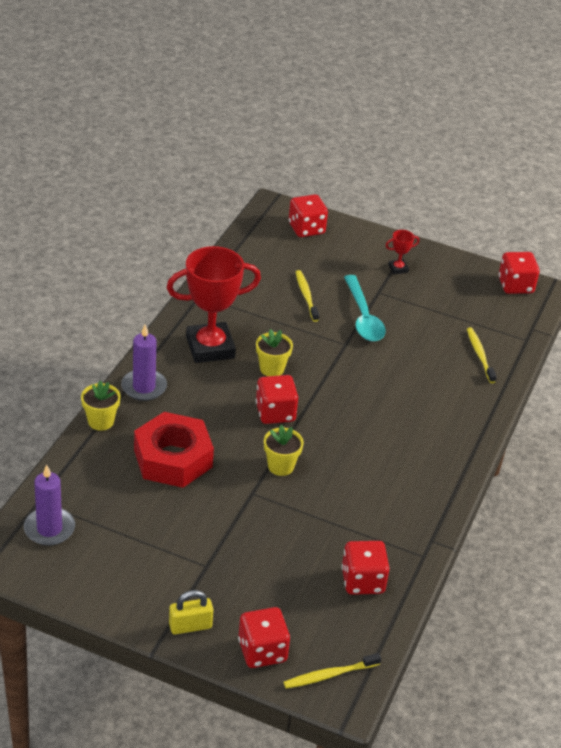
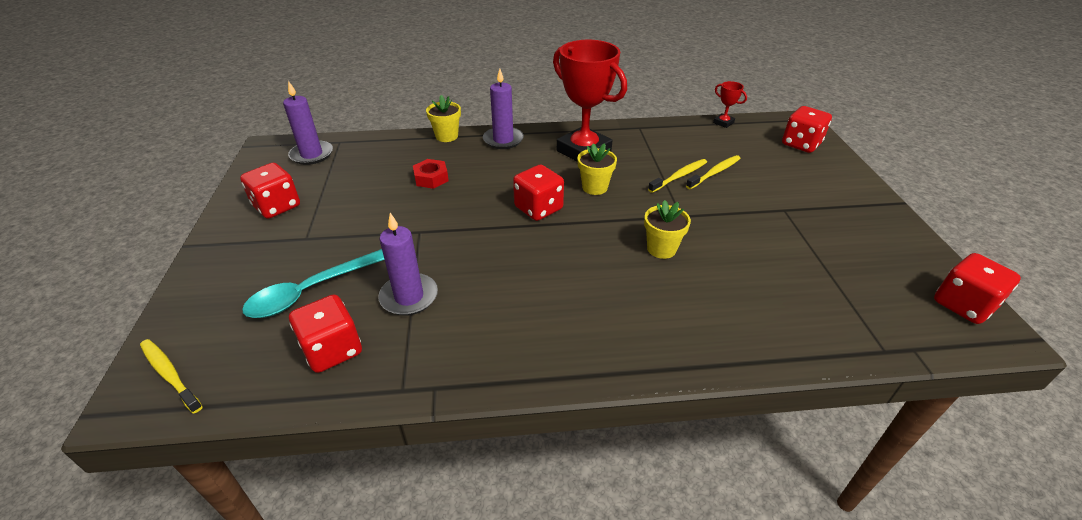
camera: 65 degrees right, 0 degrees up
red nut [134,412,214,488] -> red nut [413,159,449,189], size x0.48
yellow padlock [169,590,213,634] -> none
red dice [238,607,290,668] -> red dice moved to [240,163,300,219]
yellow flower pot [264,425,304,476] -> yellow flower pot moved to [644,200,691,259]
turquoise spoon [344,275,386,341] -> turquoise spoon moved to [242,249,385,318]
red trophy [386,230,419,274] -> red trophy moved to [713,81,747,128]
yellow toothbrush [467,328,497,383] -> yellow toothbrush moved to [648,159,707,193]
none -> purple candle [378,213,438,316]

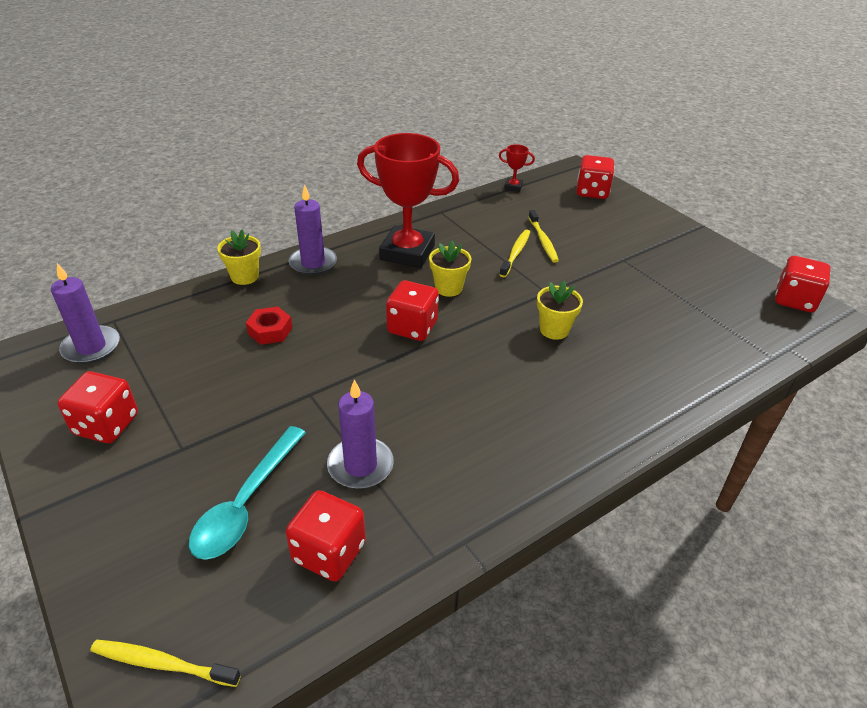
camera: 30 degrees left, 0 degrees up
yellow toothbrush [686,155,741,189] -> yellow toothbrush turned 150 degrees clockwise [529,210,559,263]

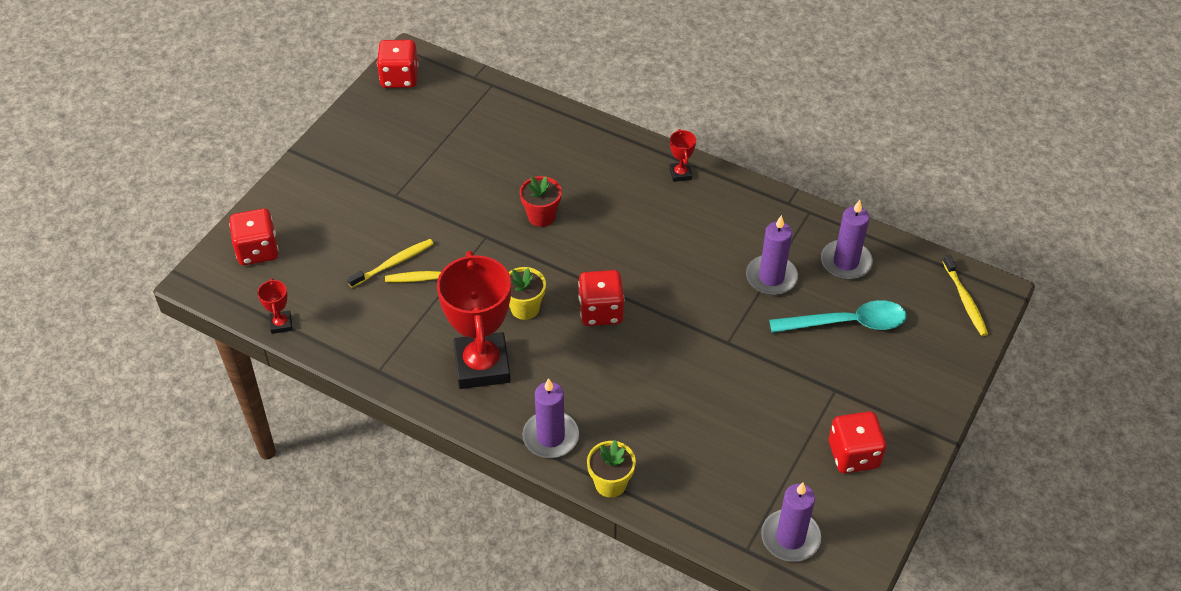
camera: 115 degrees left, 10 degrees up
red nut [246,307,292,345] -> none
red dice [286,490,366,581] -> purple candle [821,200,873,280]
yellow flower pot [537,281,583,340] -> red flower pot [520,176,562,227]
none -> red trophy [670,129,696,182]

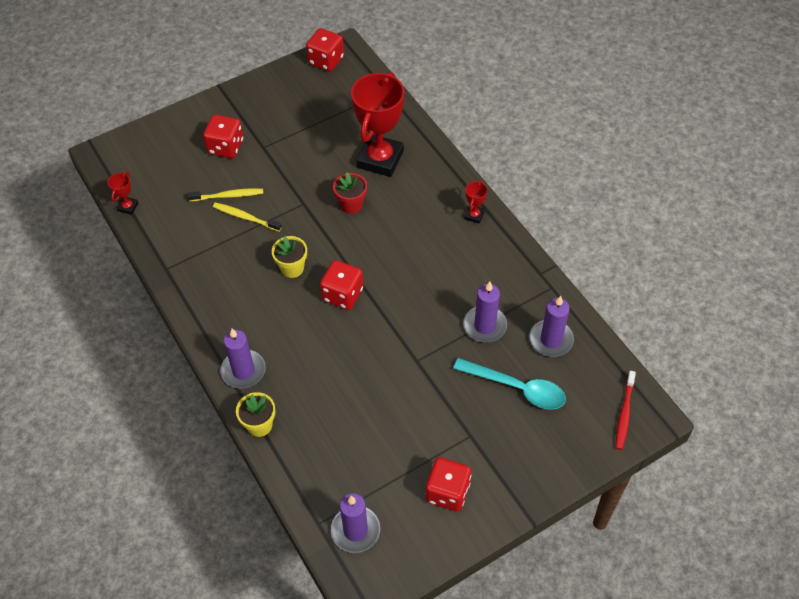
camera: 30 degrees right, 5 degrees up
red dice [229,209,279,265] -> red dice moved to [203,115,244,158]
red trophy [437,251,511,389] -> red trophy moved to [351,72,404,177]
yellow toothbrush [943,255,988,336] -> red toothbrush [616,371,636,450]

